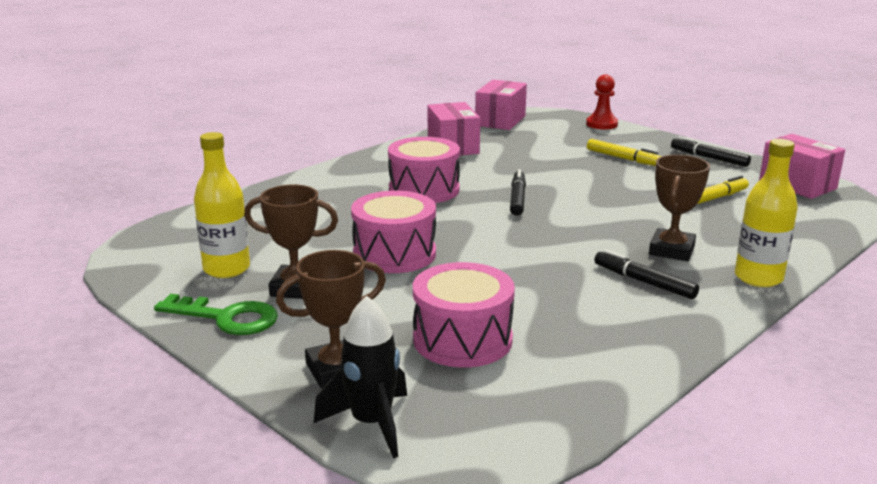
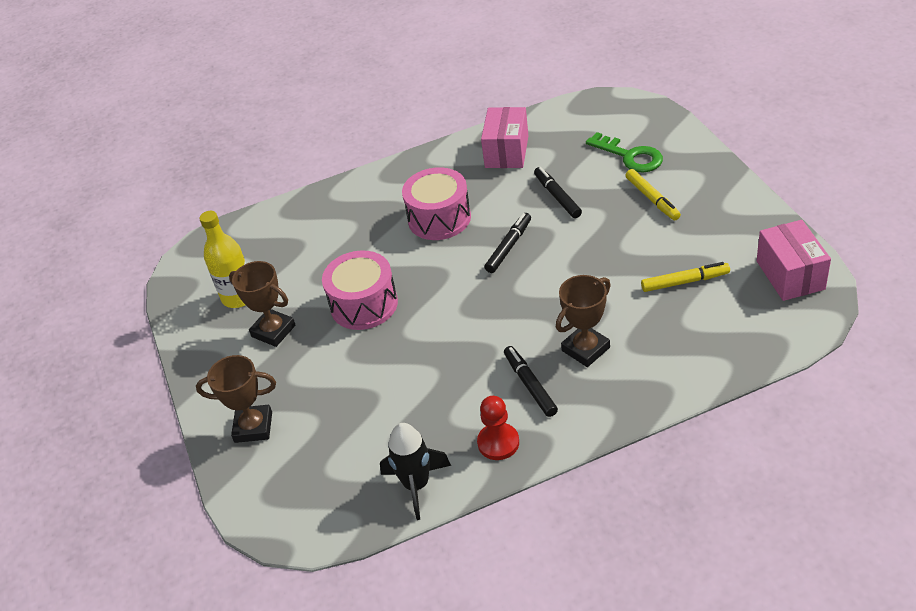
camera: 30 degrees right, 20 degrees up
green key [154,294,278,335] -> green key moved to [586,132,663,173]
black rocket [314,296,407,458] -> black rocket moved to [380,423,451,520]
pink drum [413,262,515,367] -> none
pink box [475,80,527,130] -> none
red pawn [586,74,618,129] -> red pawn moved to [477,396,519,460]
black marker [671,136,751,167] -> black marker moved to [534,167,582,218]
yellow bottle [735,139,798,287] -> none

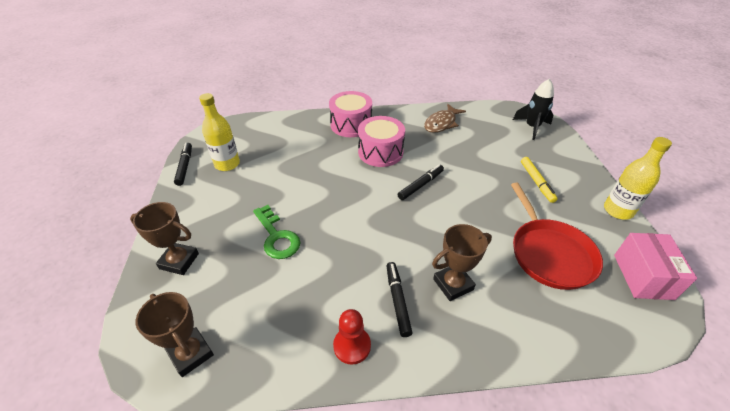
camera: 10 degrees right, 0 degrees up
brown trophy [229,261,295,347] -> brown trophy moved to [136,292,214,377]
pink drum [322,250,398,330] -> pink drum moved to [329,91,372,137]
black rocket [380,423,451,520] -> black rocket moved to [513,79,554,140]
pink box [481,107,528,168] -> brown fish [424,104,466,133]
black marker [534,167,582,218] -> black marker moved to [174,143,192,186]
green key [586,132,663,173] -> green key moved to [253,205,300,259]
yellow marker [641,262,730,292] -> red pan [511,182,603,290]
none -> yellow bottle [604,137,672,220]

